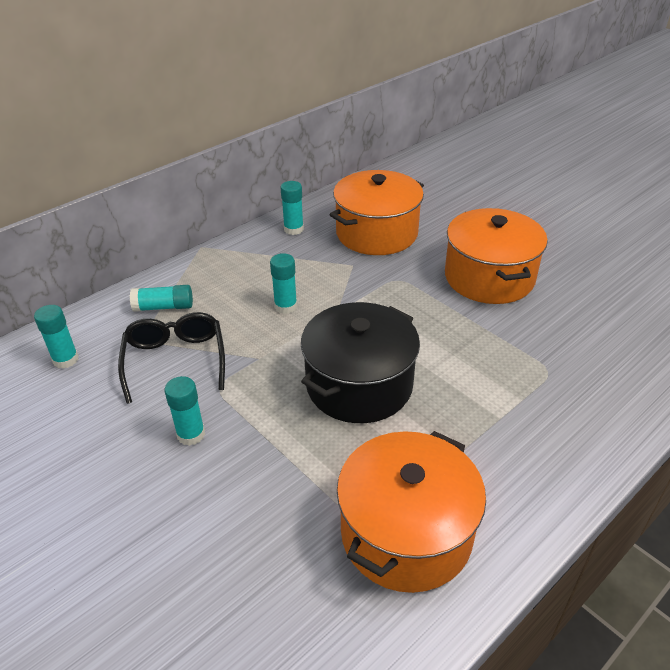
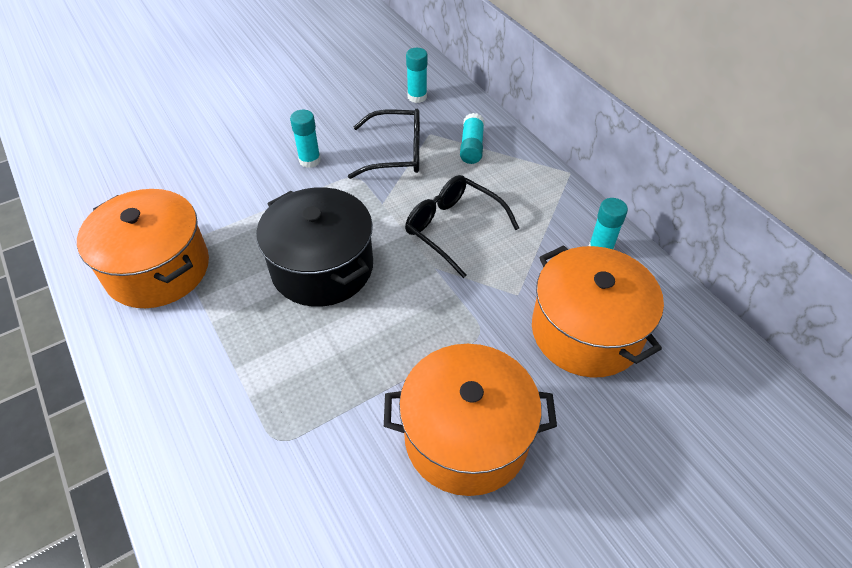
camera: 100 degrees right, 10 degrees up
turquoise glue stick [270,253,297,314] -> black glasses [405,175,519,278]

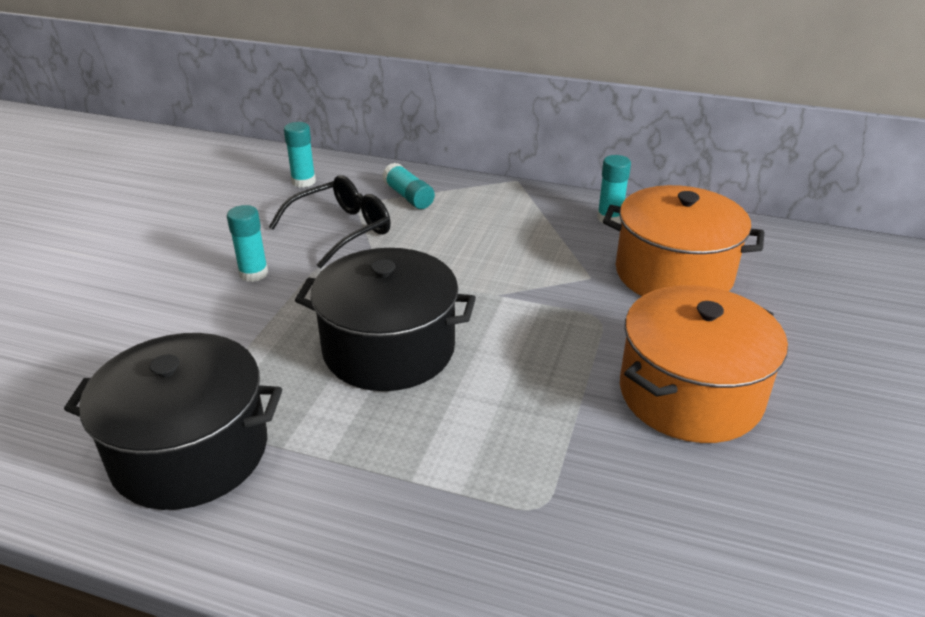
camera: 40 degrees left, 15 degrees down
orange pot [77,189,209,308] -> black pot [64,333,282,510]
black glasses [405,175,519,278] -> none

